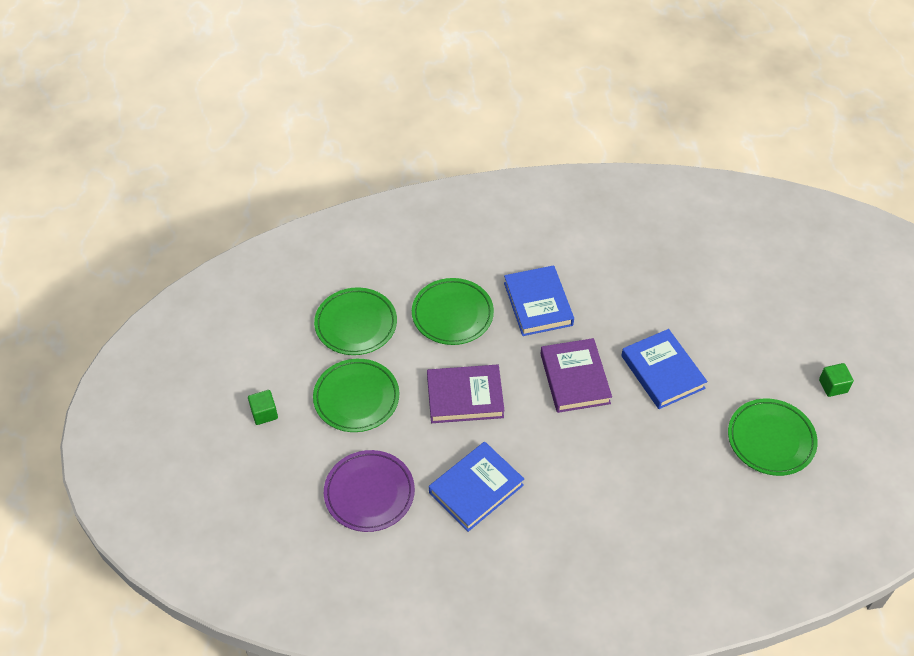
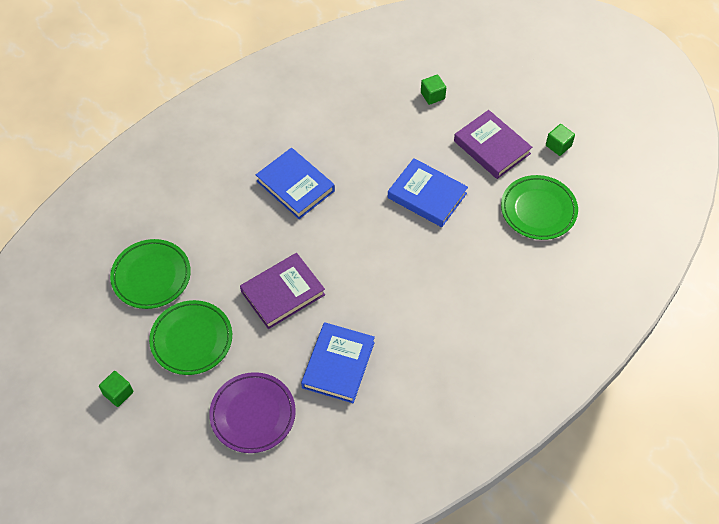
camera: 30 degrees left, 5 degrees up
green plate [412,278,494,345] -> none
purple book [541,338,612,413] -> purple book moved to [454,110,532,179]
none -> green cube [421,74,446,105]

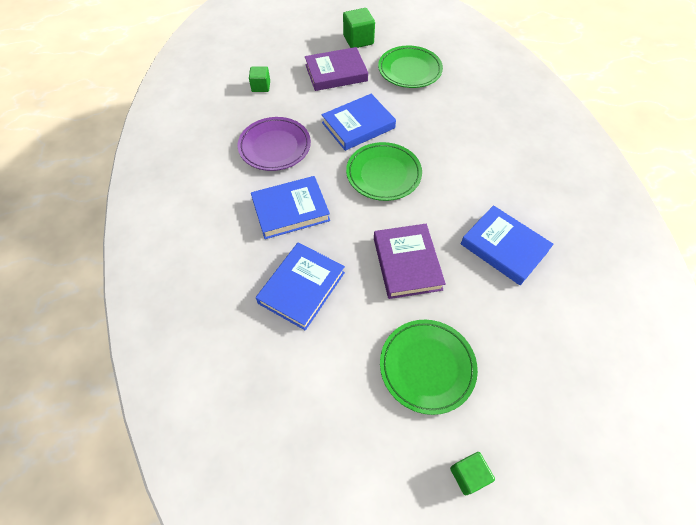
camera: 65 degrees left, 0 degrees up
green plate [110,239,191,309] -> green plate moved to [346,142,422,201]
purple plate [209,372,296,453] -> purple plate moved to [238,117,311,171]
green cube [546,124,575,156] -> green cube [343,8,375,48], size x1.54
none -> blue book [256,243,345,331]

